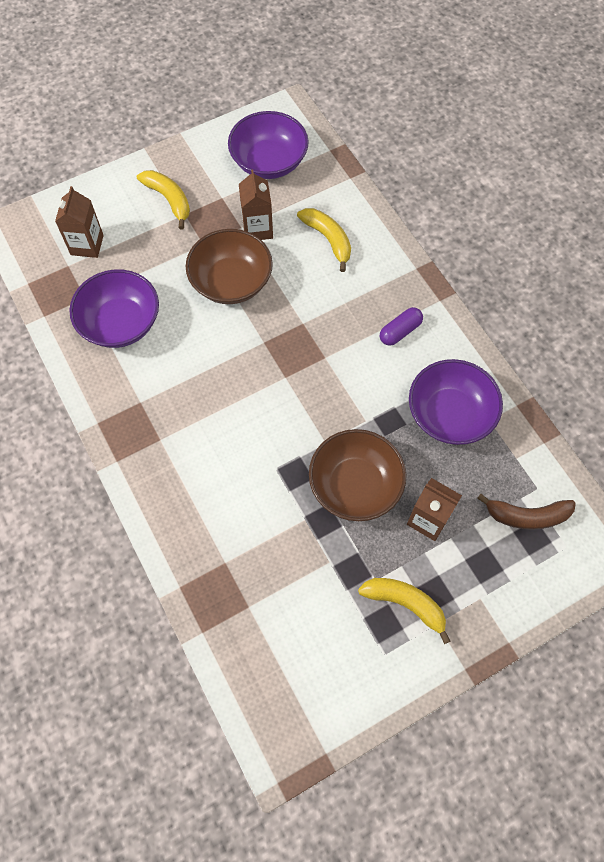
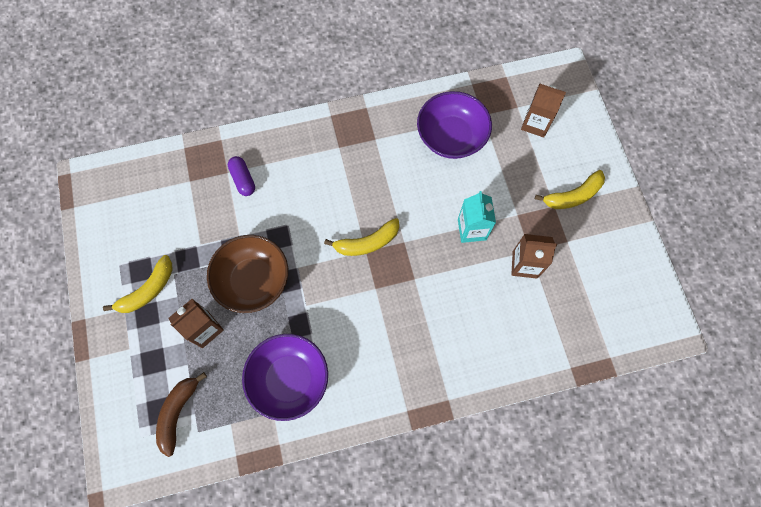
camera: 105 degrees right, 5 degrees up
brown bowl [186,229,273,304] -> turquoise carton [458,191,496,243]
purple bowl [228,111,309,179] -> none
yellow banana [297,208,351,272] -> yellow banana moved to [324,218,399,256]
purple capsule [380,307,423,346] -> purple capsule moved to [228,156,255,196]

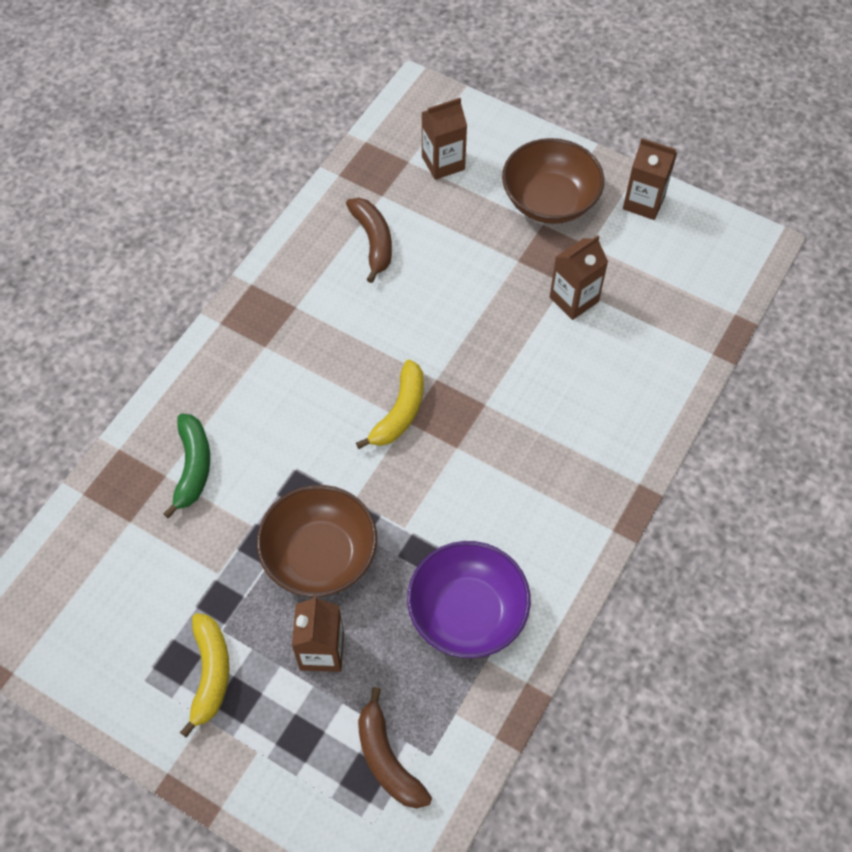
camera: 45 degrees left, 10 degrees down
purple capsule [228,156,255,196] -> green banana [163,414,210,518]
purple bowl [417,91,492,159] -> brown banana [346,198,392,283]
turquoise carton [458,191,496,243] -> none
yellow banana [535,170,605,209] -> brown bowl [502,138,604,224]
none -> brown carton [623,138,677,220]

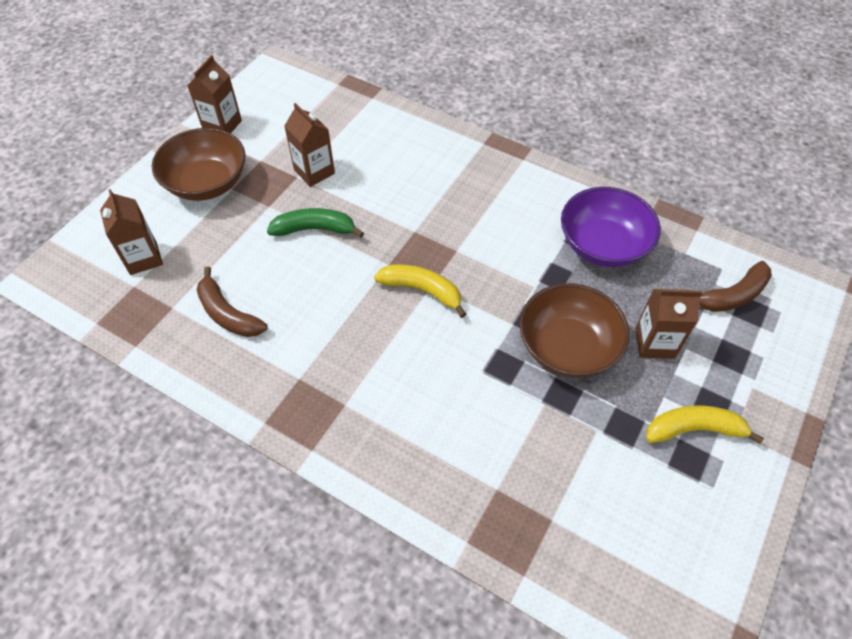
camera: 90 degrees left, 5 degrees down
green banana [163,414,210,518] -> green banana moved to [267,208,364,238]
brown banana [346,198,392,283] -> brown banana turned 120 degrees counterclockwise [197,266,268,337]

